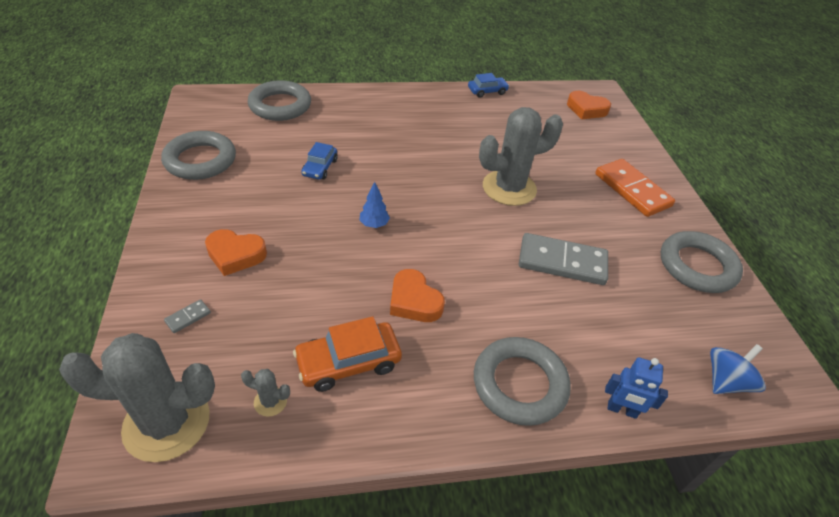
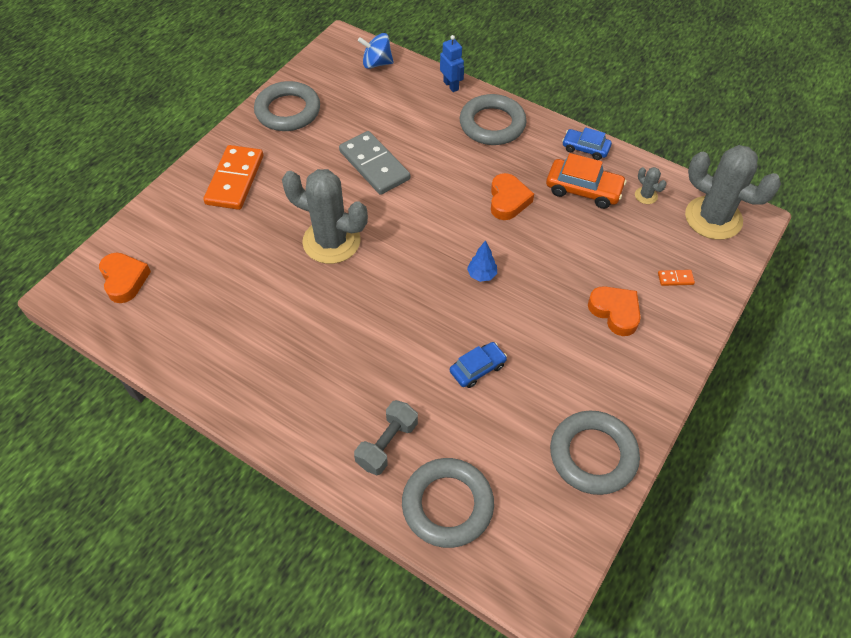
camera: 135 degrees left, 10 degrees up
grey domino [164,299,211,333] -> orange domino [658,270,695,286]
blue car [468,73,509,98] -> blue car moved to [562,127,612,160]
none -> grey dumbbell [354,400,418,475]

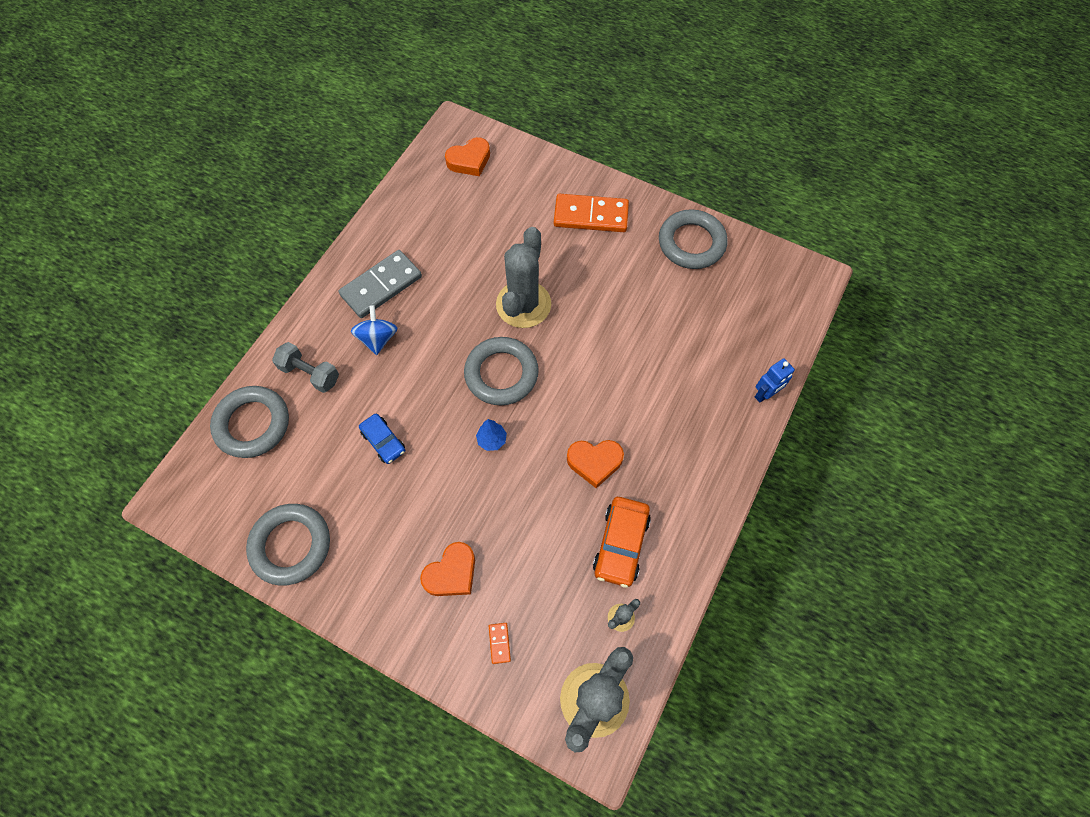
camera: 85 degrees right, 10 degrees up
grey domino [339,131,410,195] -> grey domino moved to [339,250,422,318]
blue spinning top [358,33,394,69] -> blue spinning top moved to [351,305,397,355]
grey ring [460,94,527,145] -> grey ring moved to [464,337,539,405]
blue car [562,127,612,160] -> none

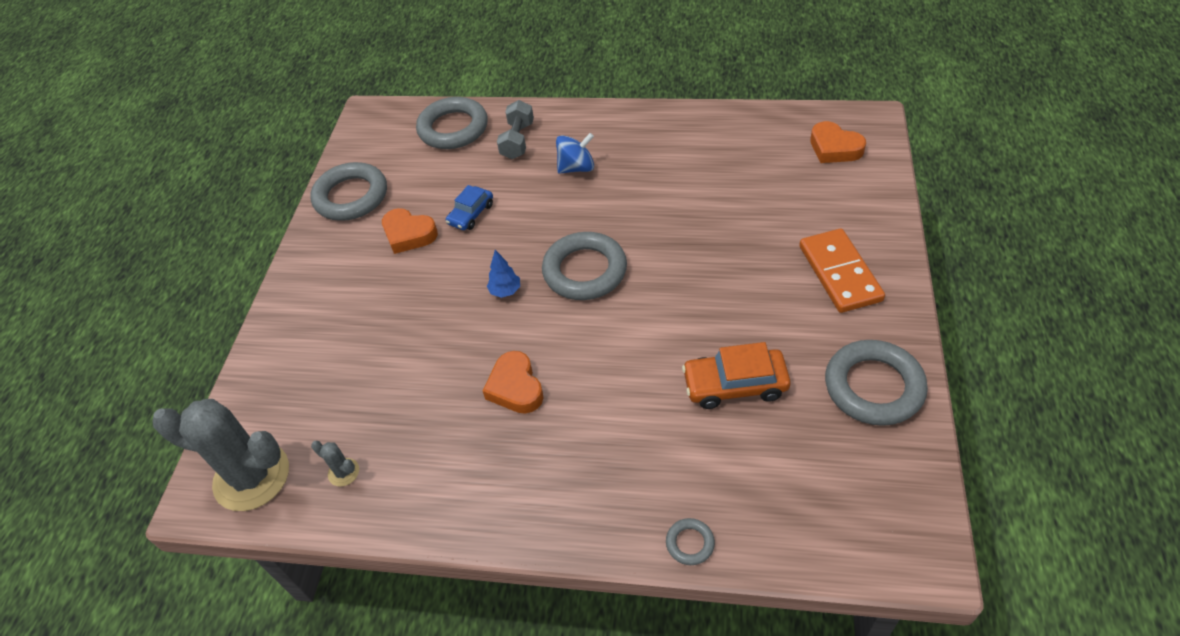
camera: 75 degrees right, 15 degrees down
grey domino [339,250,422,318] -> none
orange heart [420,542,475,596] -> orange heart moved to [382,208,438,254]
orange domino [489,623,511,664] -> none
grey cactus [496,227,551,328] -> none
orange car [593,497,651,588] -> orange car moved to [682,342,791,409]
blue robot [755,358,795,402] -> grey ring [666,518,715,565]

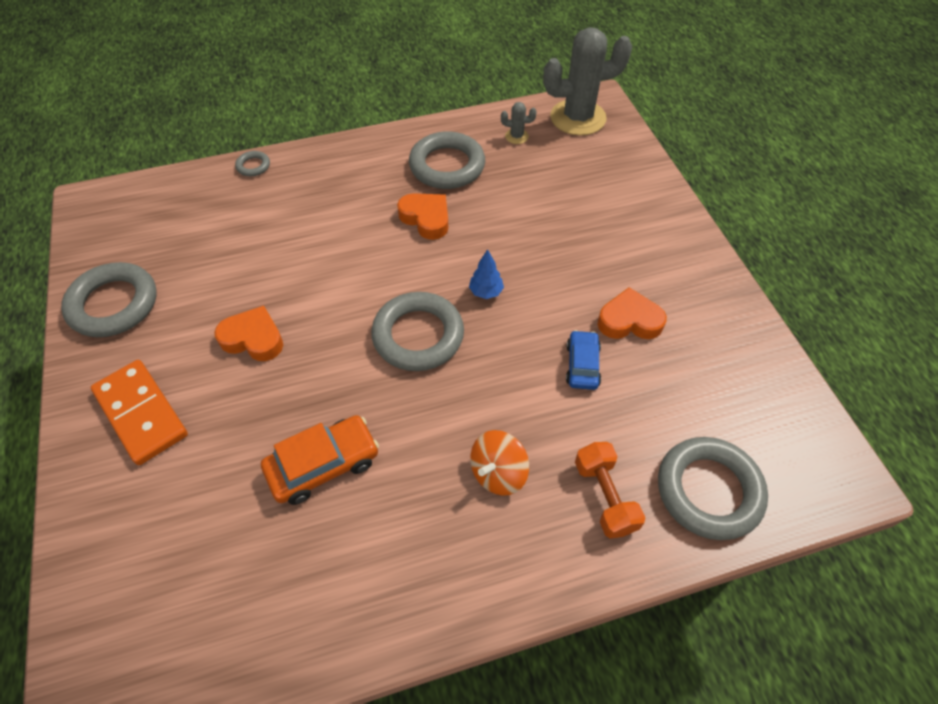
camera: 150 degrees right, 5 degrees up
grey ring [310,162,387,221] -> grey ring moved to [409,131,485,189]
grey dumbbell [497,100,534,159] -> orange dumbbell [575,442,645,539]
blue spinning top [556,133,594,174] -> orange spinning top [470,430,529,496]
orange car [682,342,791,409] -> orange car moved to [261,415,379,505]
orange heart [810,121,866,163] -> orange heart moved to [214,306,283,361]

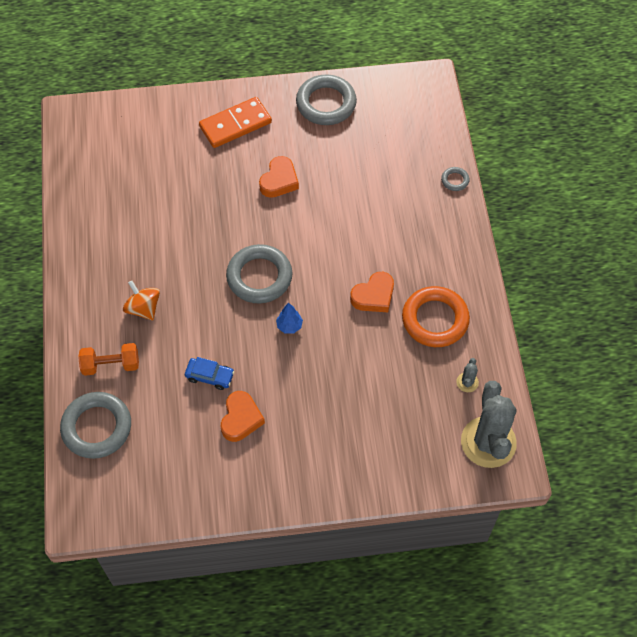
camera: 100 degrees right, 5 degrees up
orange car [261,415,379,505] -> none
grey ring [409,131,485,189] -> orange ring [402,286,470,347]

